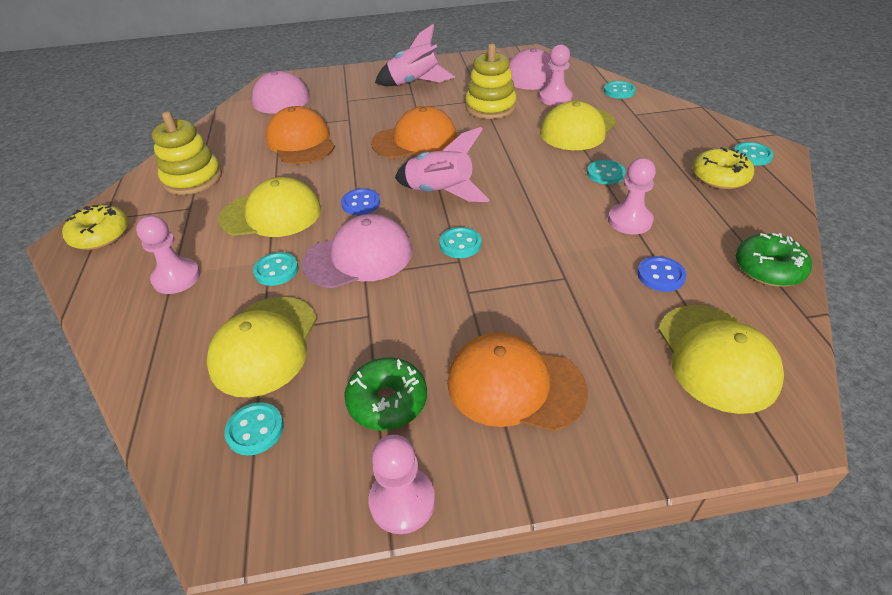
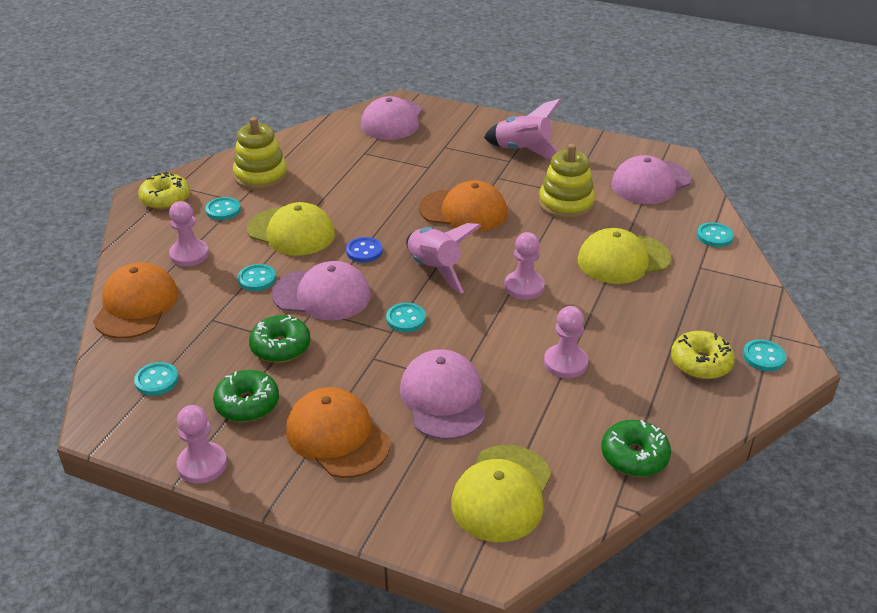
camera: 30 degrees right, 5 degrees down
yellow cap [206,297,317,397] -> none
orange cap [266,106,335,164] -> orange cap moved to [93,262,178,339]
pink pawn [539,44,572,106] -> pink pawn moved to [504,232,545,300]
turquoise button [587,160,626,184] -> turquoise button moved to [205,197,241,220]
blue button [637,256,686,292] -> none
none -> green donut [249,315,311,363]
none -> pink cap [400,349,485,440]

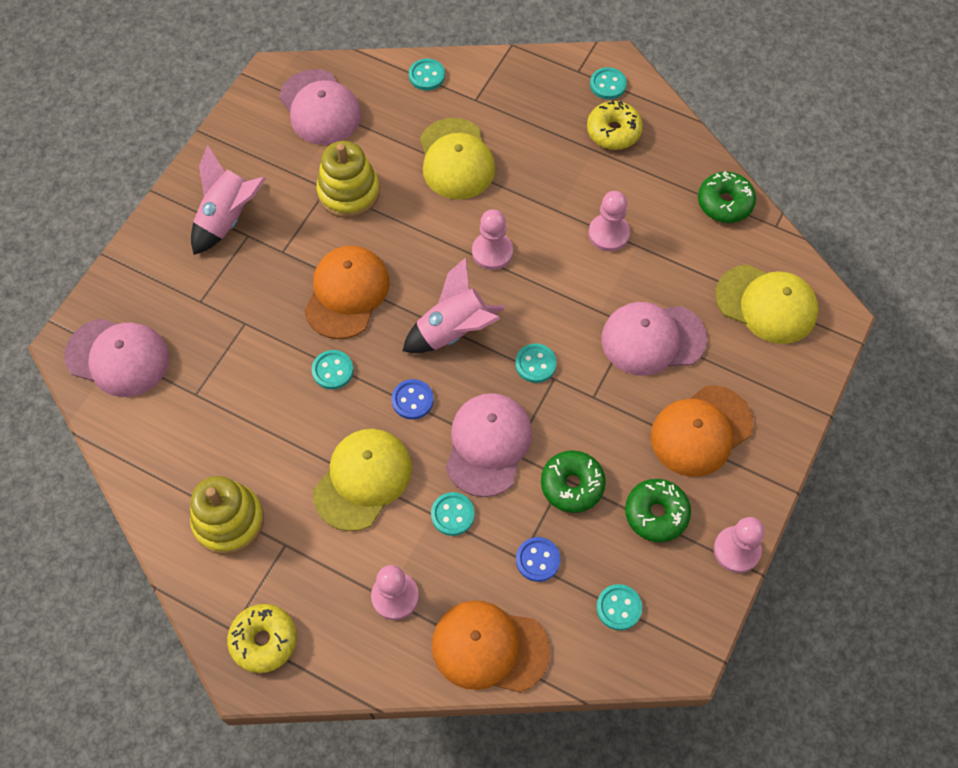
camera: 85 degrees left, 25 degrees up
turquoise button [205,197,241,220] -> turquoise button moved to [312,350,354,389]
none -> blue button [516,537,561,582]

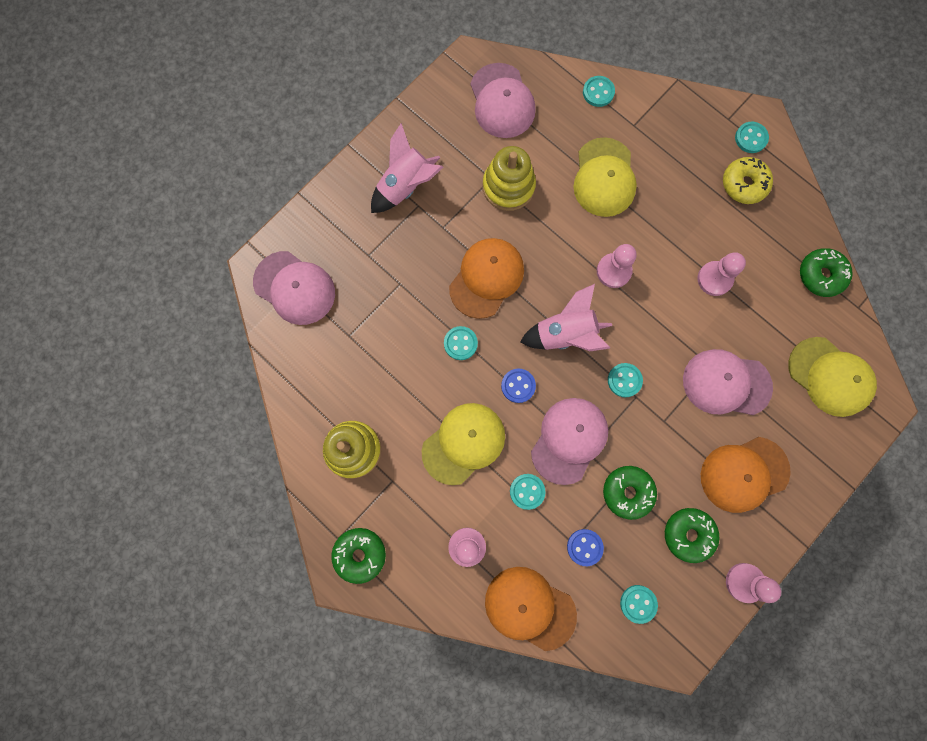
camera: 15 degrees right, 15 degrees up
yellow donut [227,604,297,673] -> green donut [331,528,386,584]

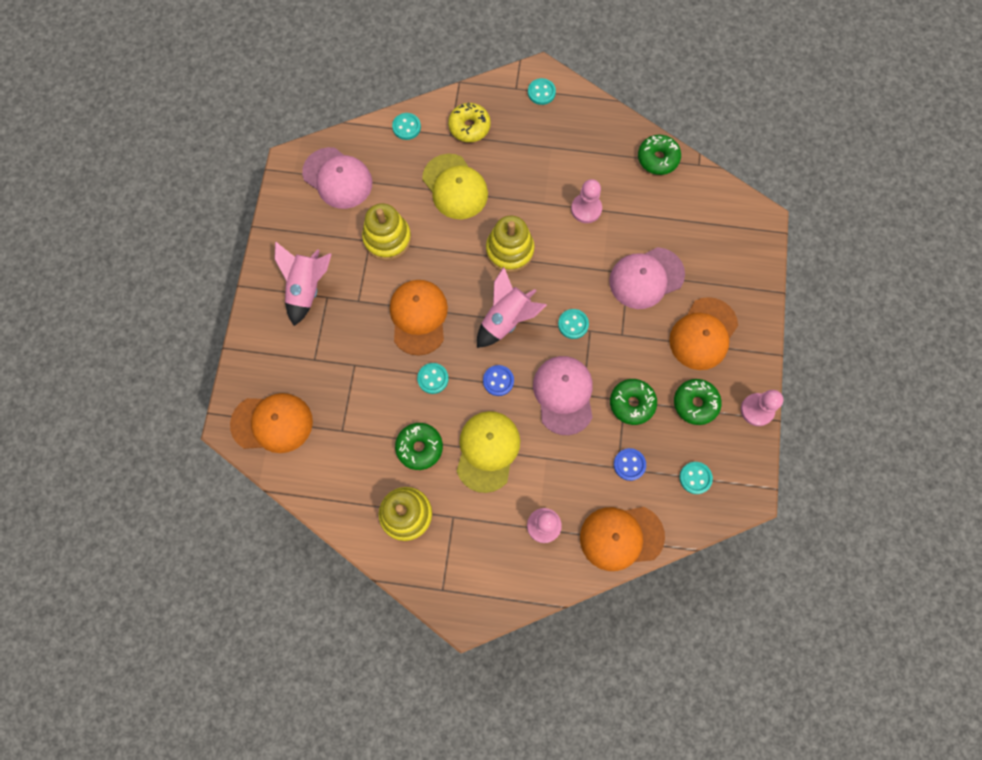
camera: 35 degrees left, 5 degrees down
pink cap [253,251,335,325] -> orange cap [230,393,313,453]
green donut [331,528,386,584] -> green donut moved to [395,423,443,470]
turquoise button [510,474,546,510] -> none
pink pawn [597,244,637,288] -> yellow stacking toy [486,216,535,272]
yellow donut [723,157,773,204] -> yellow donut moved to [448,103,491,142]
yellow cap [788,337,877,417] -> none

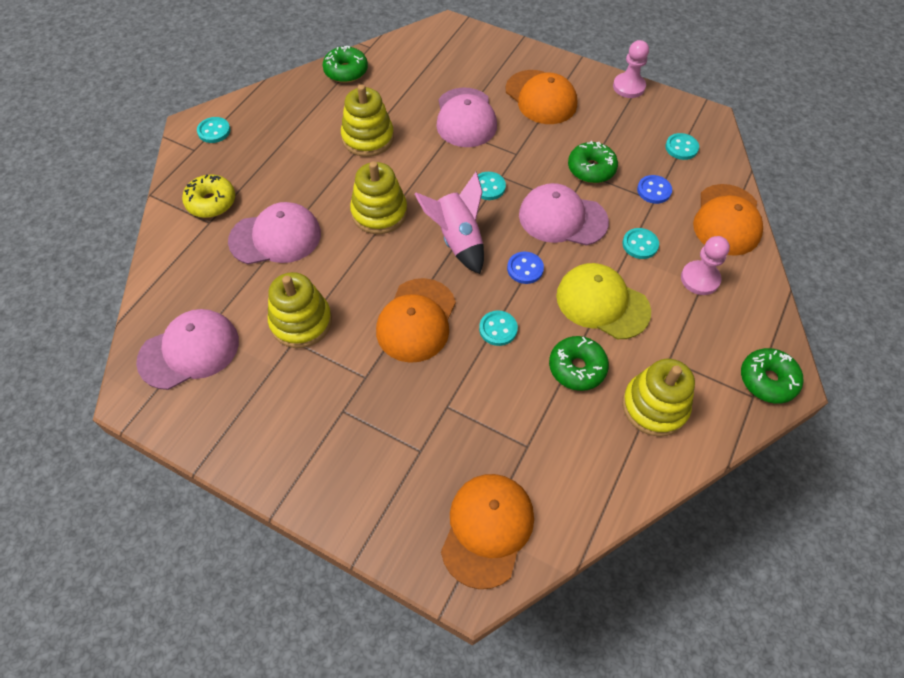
camera: 70 degrees left, 15 degrees down
pink rocket [275,241,331,326] -> none
orange cap [390,280,448,356] -> orange cap turned 90 degrees counterclockwise [376,278,456,363]
turquoise button [392,113,421,140] -> turquoise button moved to [622,228,659,259]
yellow cap [422,154,488,219] -> pink cap [228,202,321,265]
pink pawn [571,179,602,223] -> yellow stacking toy [341,84,394,157]
green donut [674,379,722,425] -> green donut moved to [741,348,803,404]

